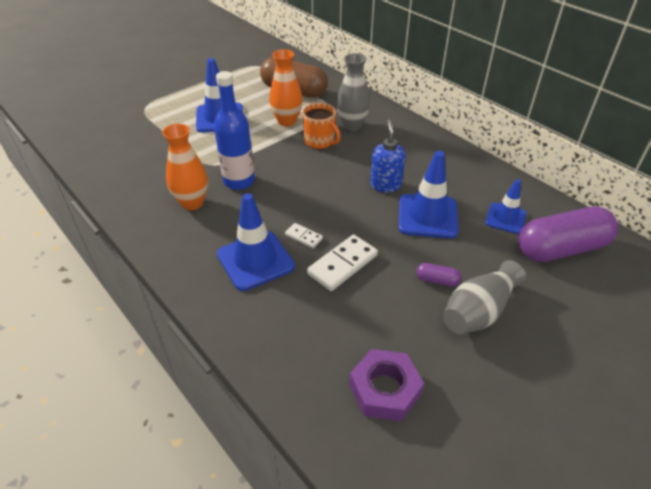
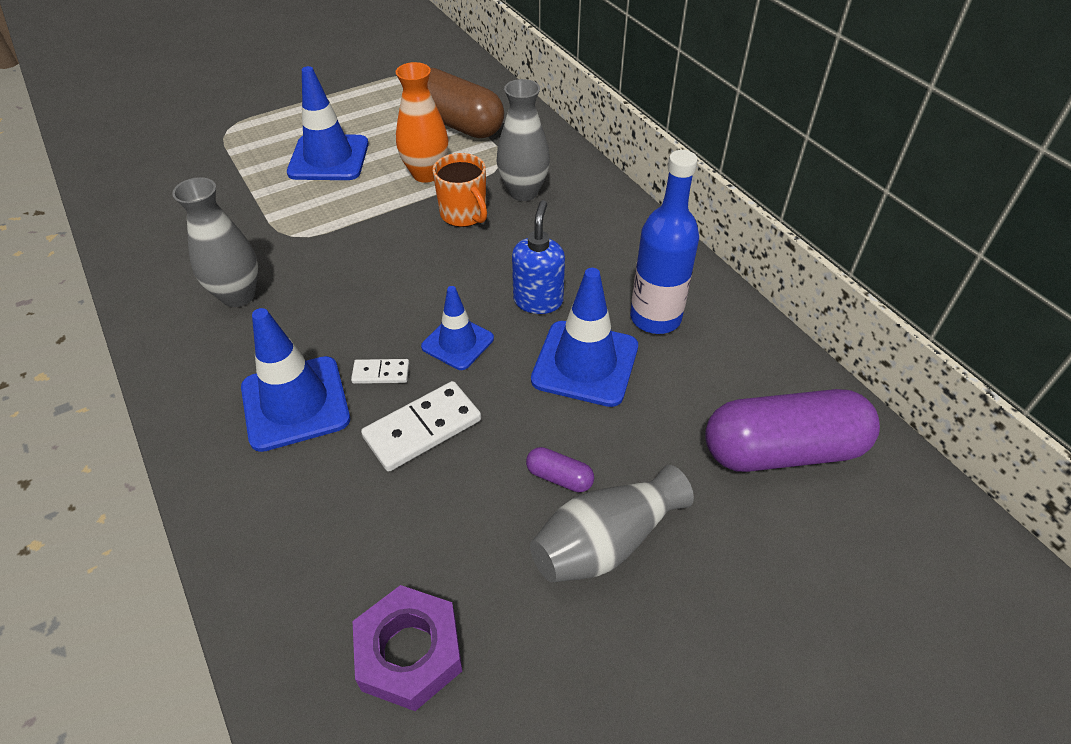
camera: 10 degrees right, 5 degrees up
orange vase [162,124,208,210] -> grey vase [172,177,258,307]
blue bottle [214,71,255,190] -> blue bottle moved to [630,150,699,334]
white domino [285,223,323,248] -> white domino turned 45 degrees counterclockwise [351,359,409,384]
blue traffic cone [485,179,527,234] -> blue traffic cone moved to [421,286,494,370]

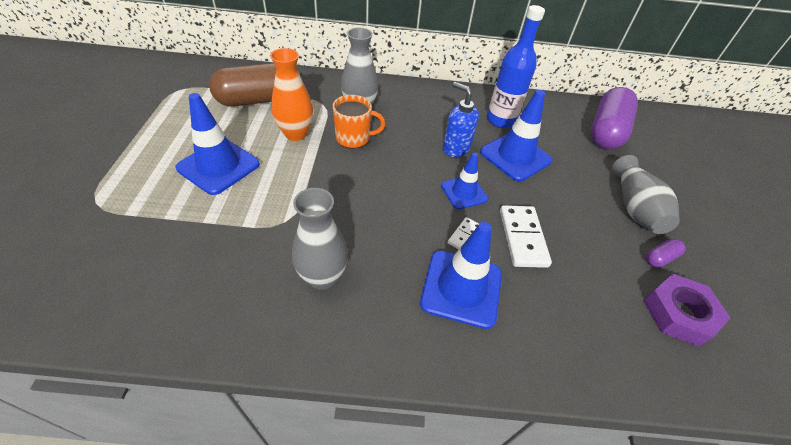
camera: 60 degrees left, 0 degrees up
purple capsule [526,447,594,492] -> purple capsule moved to [646,239,685,268]

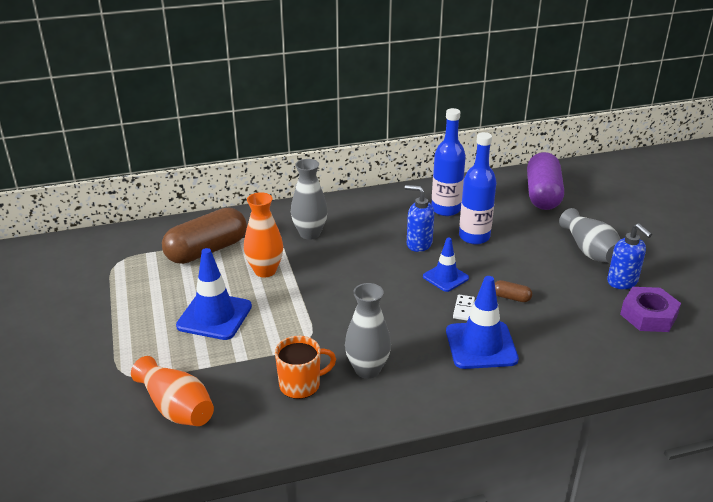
camera: 15 degrees left, 15 degrees down
orange mug [333,95,385,148] -> orange mug moved to [275,336,336,399]
blue traffic cone [480,90,552,182] -> blue bottle [459,132,497,244]
white domino [500,205,552,268] -> brown capsule [495,280,532,302]
purple capsule [646,239,685,268] -> blue soap dispenser [607,223,652,289]
none -> orange vase [131,356,214,426]

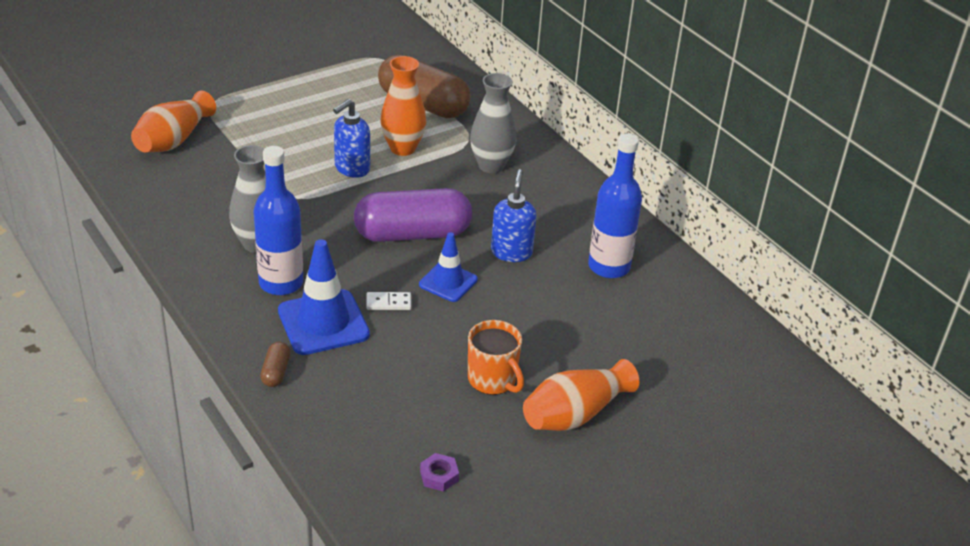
camera: 70 degrees right, 5 degrees up
blue traffic cone [176,248,252,340] -> none
orange mug [275,336,336,399] -> orange mug moved to [468,320,524,395]
blue bottle [459,132,497,244] -> blue bottle moved to [253,146,303,295]
brown capsule [495,280,532,302] -> brown capsule moved to [260,342,290,387]
purple capsule [527,152,564,210] -> purple capsule moved to [354,188,472,242]
grey vase [559,208,621,263] -> orange vase [523,359,639,431]
blue soap dispenser [607,223,652,289] -> blue soap dispenser moved to [333,99,370,178]
purple nut [620,287,681,332] -> purple nut [420,453,459,492], size x0.50

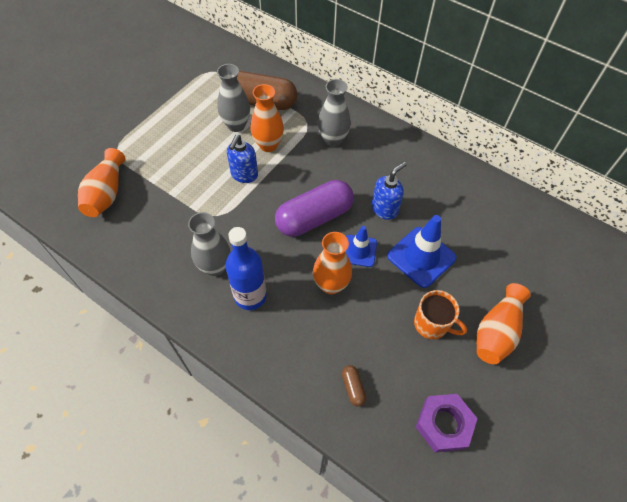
camera: 20 degrees left, 20 degrees up
brown capsule [260,342,290,387] -> brown capsule moved to [342,365,367,407]
blue traffic cone [278,239,370,355] -> blue traffic cone moved to [387,215,456,288]
white domino [366,292,411,310] -> orange vase [313,232,352,294]
purple nut [420,453,459,492] -> purple nut [416,394,478,452], size x2.00
blue soap dispenser [491,169,537,262] -> blue soap dispenser turned 60 degrees clockwise [372,162,407,220]
blue bottle [588,133,642,278] -> none
none -> grey vase [217,64,250,132]

